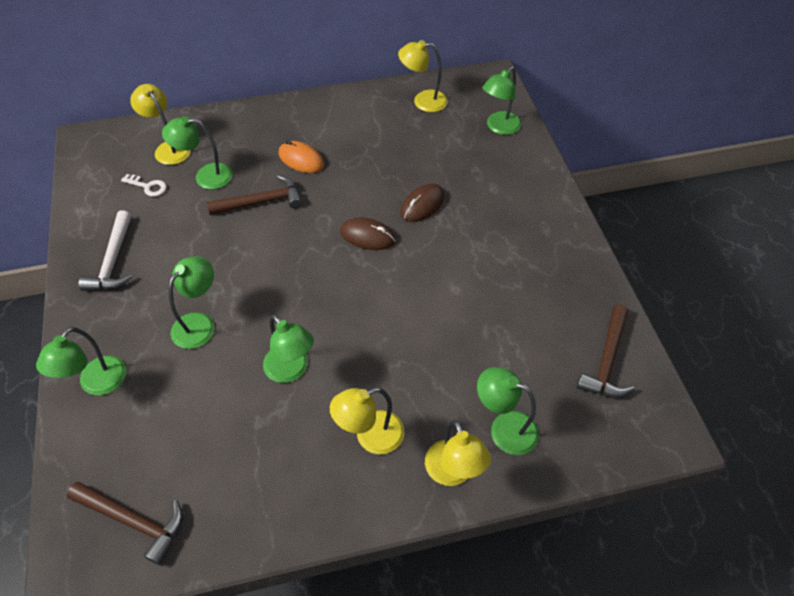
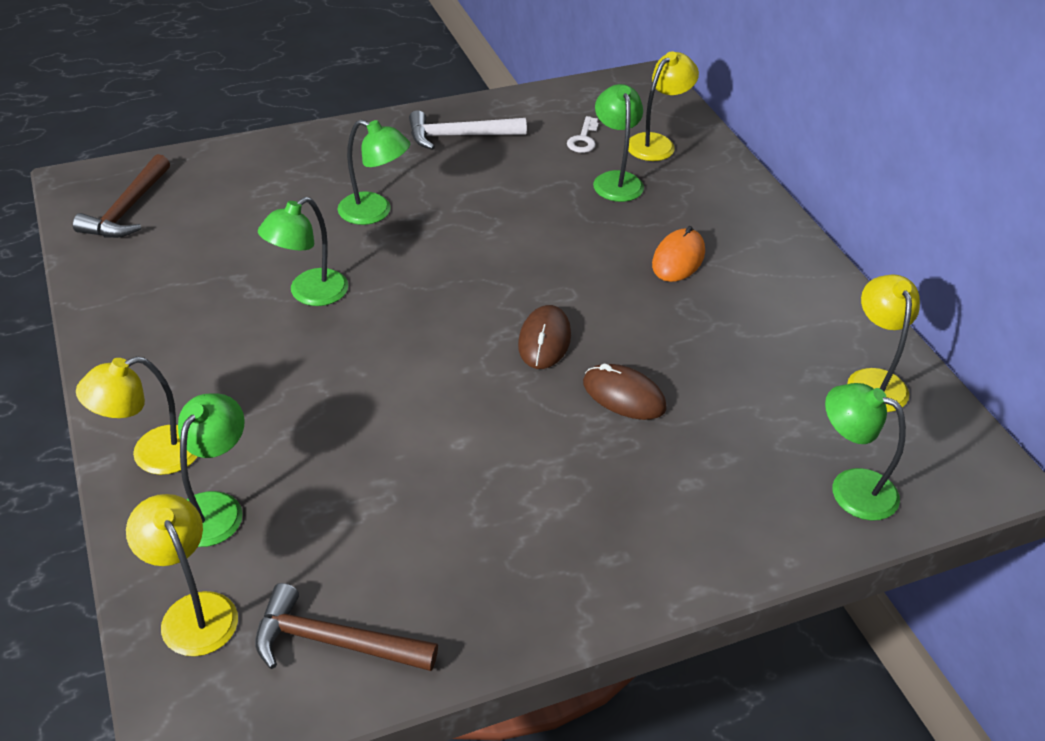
camera: 80 degrees right, 10 degrees down
green lamp [36,327,126,395] -> none
brown hammer [207,175,302,215] -> none
yellow lamp [330,388,405,454] -> yellow lamp moved to [126,494,238,656]

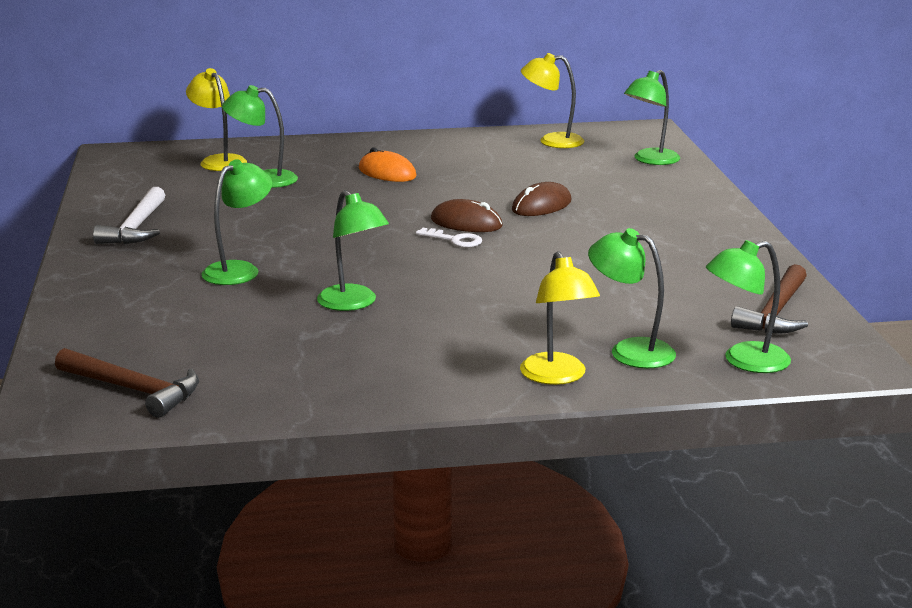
camera: 75 degrees left, 20 degrees down
yellow lamp [126,494,238,656] -> green lamp [706,240,791,373]
white key [567,116,598,153] -> white key moved to [416,228,482,248]

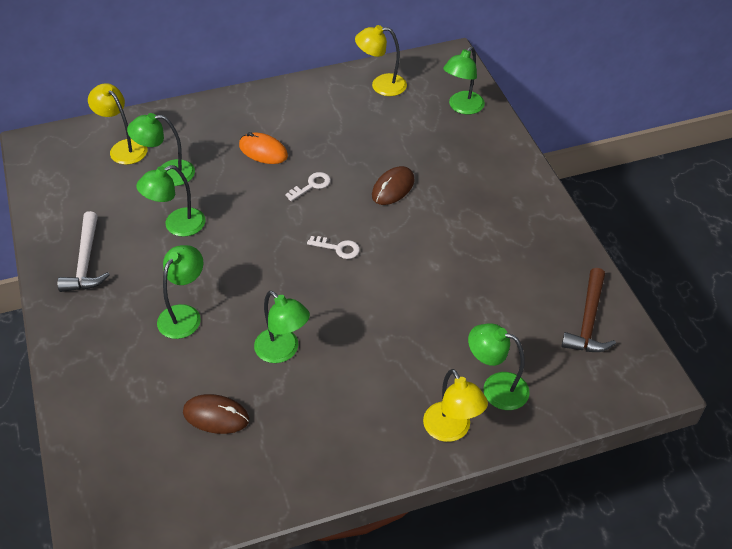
camera: 10 degrees left, 25 degrees up
brown hammer [55,348,199,418] -> none
brown mouse [431,199,503,232] -> brown mouse moved to [183,394,249,434]
green lamp [706,240,791,373] -> green lamp moved to [136,165,205,237]
none -> white key [285,172,331,201]

